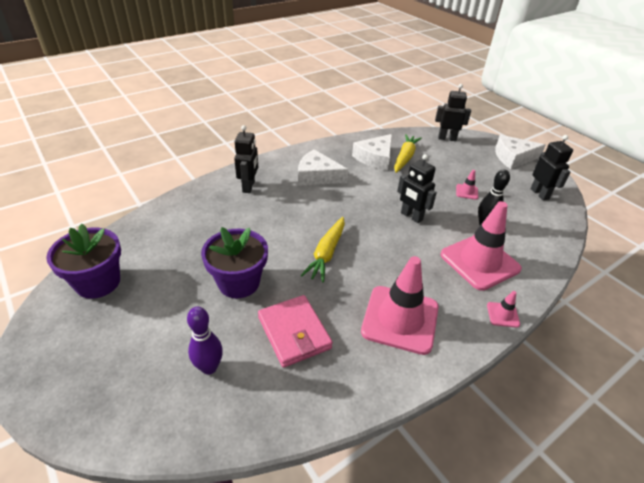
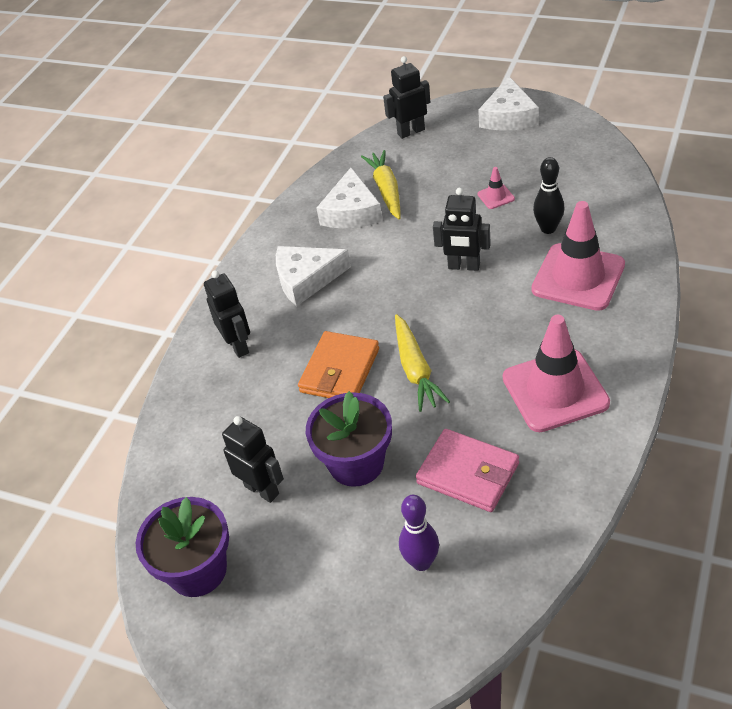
camera: 25 degrees left, 5 degrees up
pink traffic cone [487,291,520,328] -> none
white cheese [495,135,546,169] -> white cheese turned 45 degrees counterclockwise [478,76,539,131]
black robot [530,135,573,200] -> black robot moved to [222,416,284,503]
none -> orange wallet [298,331,379,398]

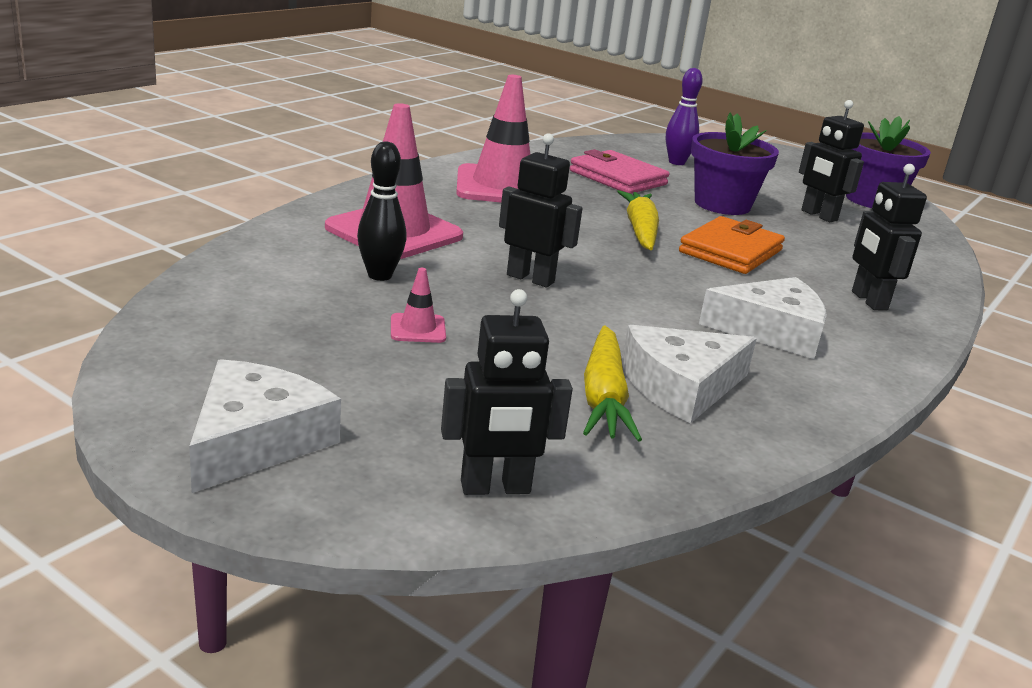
camera: 175 degrees left, 20 degrees down
white cheese [316,167,382,228] -> white cheese turned 135 degrees counterclockwise [622,325,757,424]

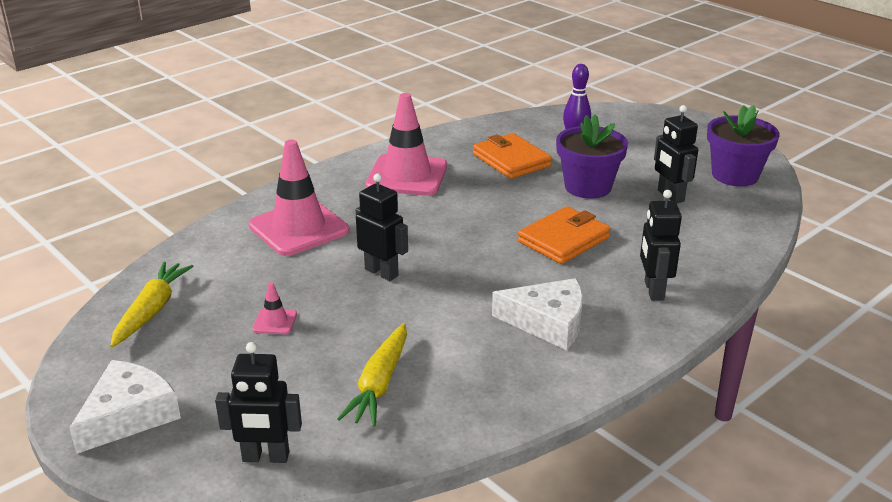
camera: 15 degrees right, 5 degrees up
black bowling pin [357,141,407,281] -> none
pink wallet [570,149,669,194] -> orange wallet [473,133,552,179]
yellow carrot [617,190,659,250] -> yellow carrot moved to [110,261,193,347]
white cheese [622,325,757,424] -> none

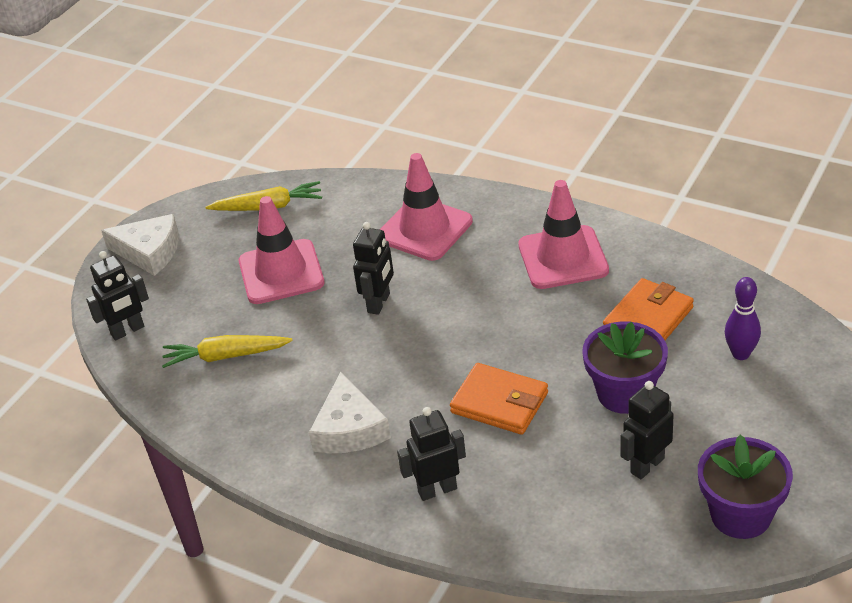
camera: 75 degrees right, 10 degrees up
black robot [215,342,302,463] -> black robot turned 105 degrees counterclockwise [86,251,149,341]
pink traffic cone [252,282,297,334] -> pink traffic cone [239,196,324,304], size x2.38

